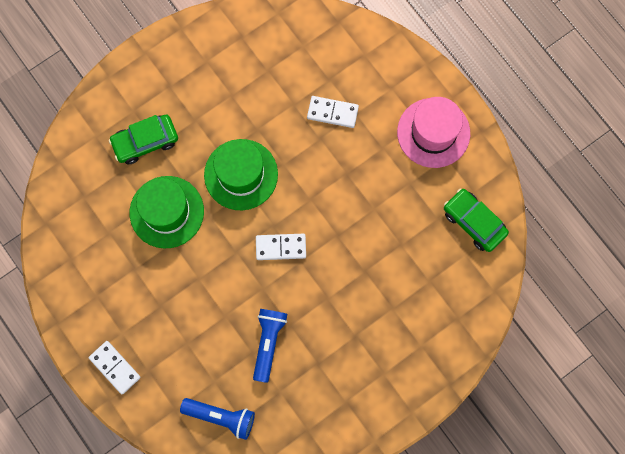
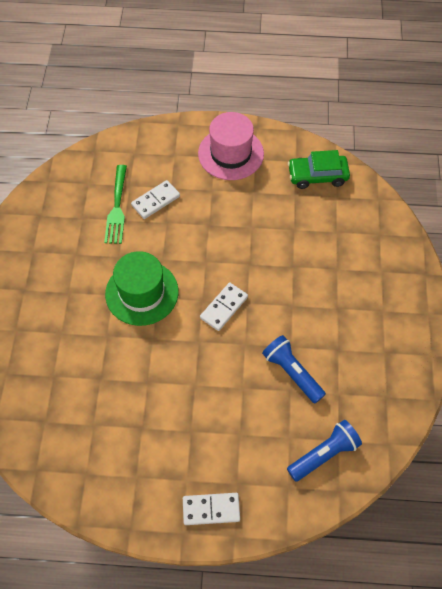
camera: 50 degrees left, 15 degrees down
green car [109,114,178,164] -> none
green hat [130,176,204,248] -> none
none -> green fork [104,165,127,244]

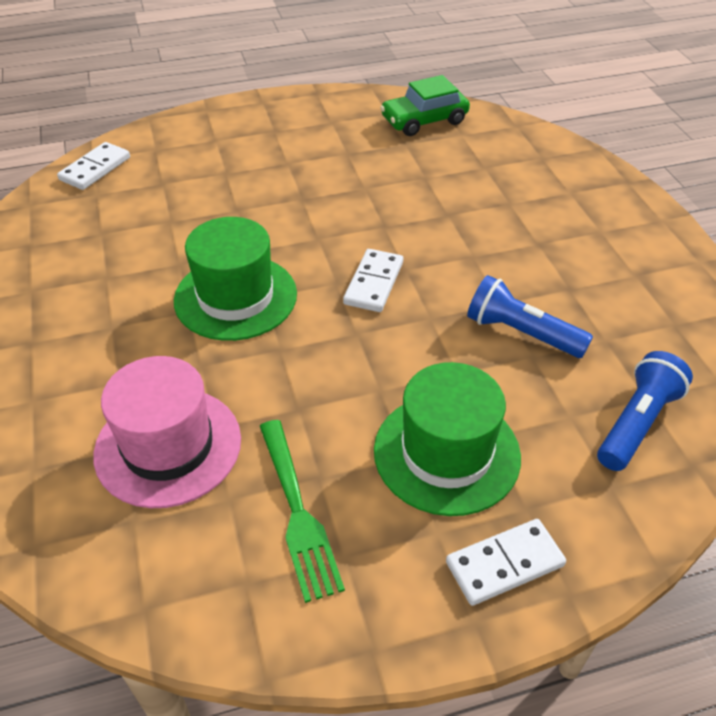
camera: 20 degrees left, 15 degrees down
green fork [104,165,127,244] -> green fork moved to [260,420,345,603]
white domino [131,180,180,219] -> white domino moved to [57,142,130,190]
pink hat [198,112,264,180] -> pink hat moved to [93,356,241,508]
none -> green hat [374,362,521,516]

